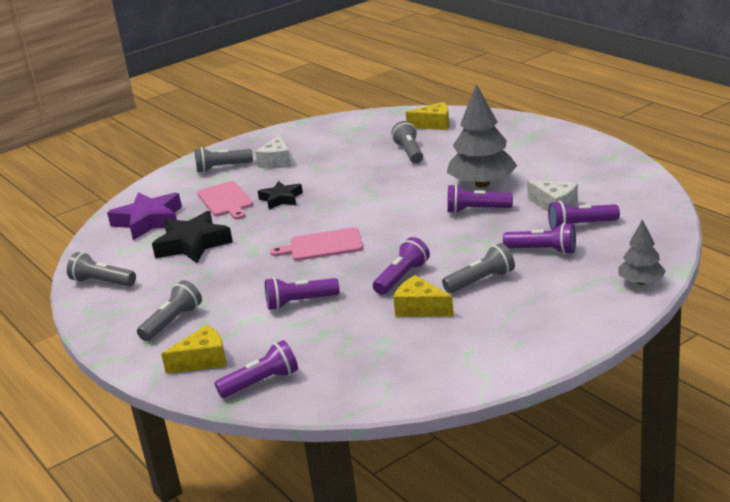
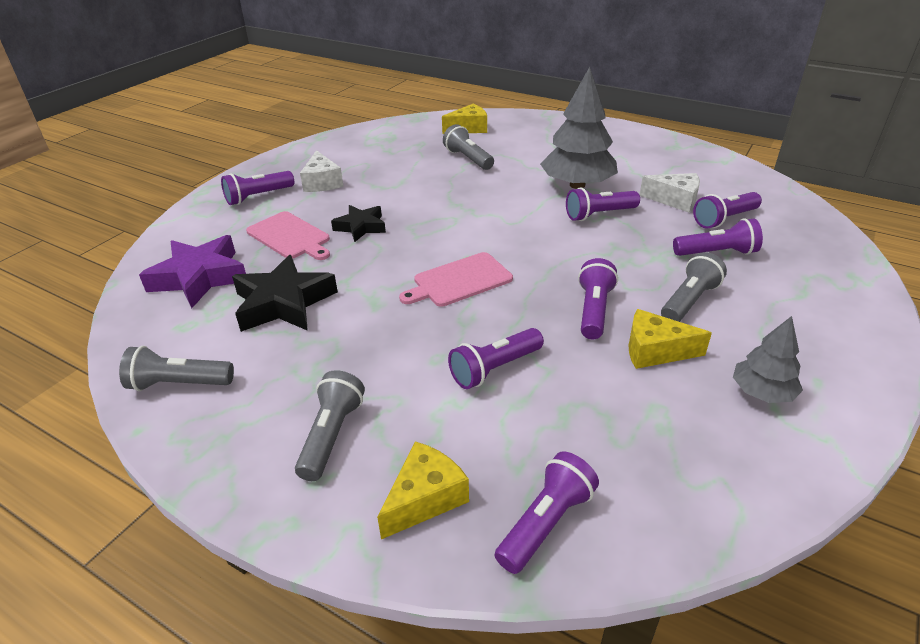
camera: 25 degrees left, 10 degrees up
grey flashlight [195,147,253,173] -> purple flashlight [221,171,294,205]
grey tree [618,220,666,285] -> grey tree moved to [733,316,803,403]

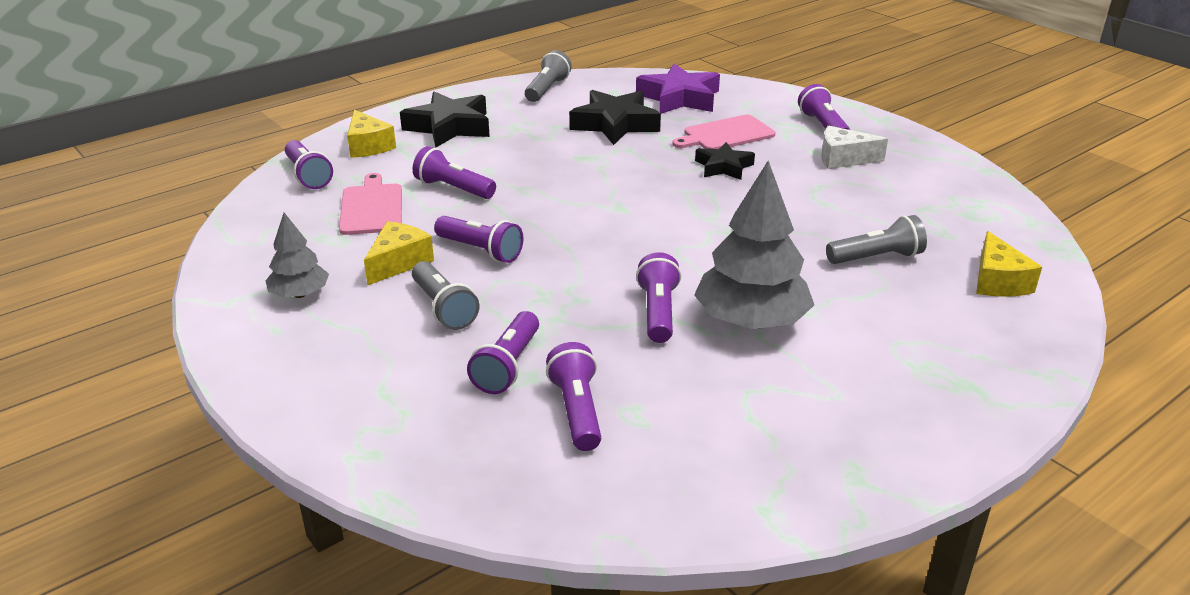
camera: 110 degrees right, 5 degrees down
grey flashlight [295,370,365,481] -> black star [400,91,490,148]
pink cutting board [399,252,513,307] -> pink cutting board moved to [339,173,402,235]
purple flashlight [448,328,544,389] -> purple flashlight turned 45 degrees counterclockwise [413,146,496,199]
white cheese [640,173,700,212] -> none

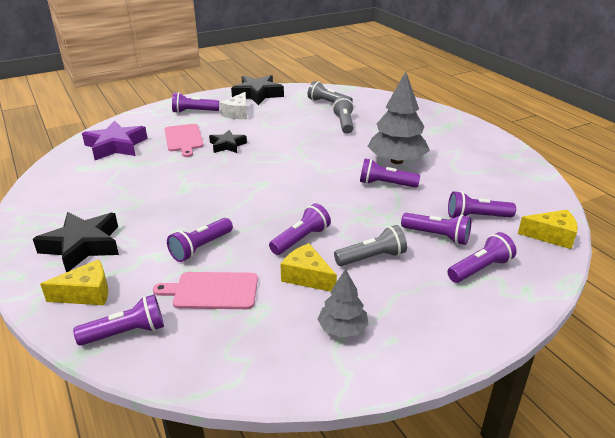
camera: 80 degrees left, 0 degrees up
grey flashlight [525,50,572,102] -> grey flashlight moved to [308,81,353,103]
black star [569,90,661,145] -> black star moved to [231,75,284,105]
yellow cheese [976,231,1042,297] -> yellow cheese moved to [518,210,578,249]
none -> purple flashlight [447,232,516,283]

